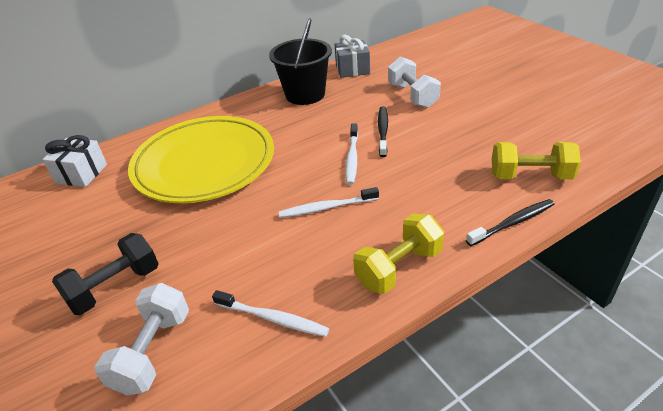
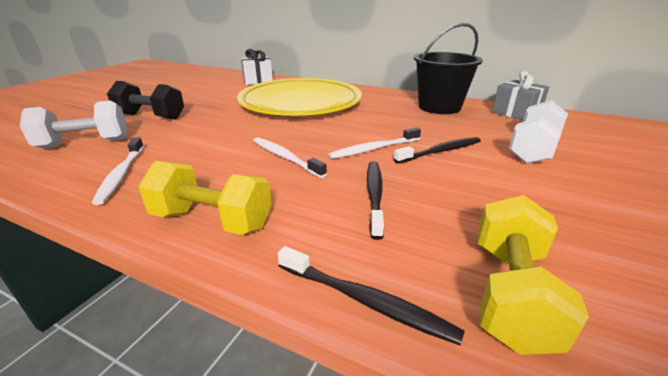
camera: 55 degrees right, 10 degrees down
yellow dumbbell [492,142,581,179] -> yellow dumbbell turned 45 degrees clockwise [478,195,589,355]
none -> black toothbrush [367,161,384,240]

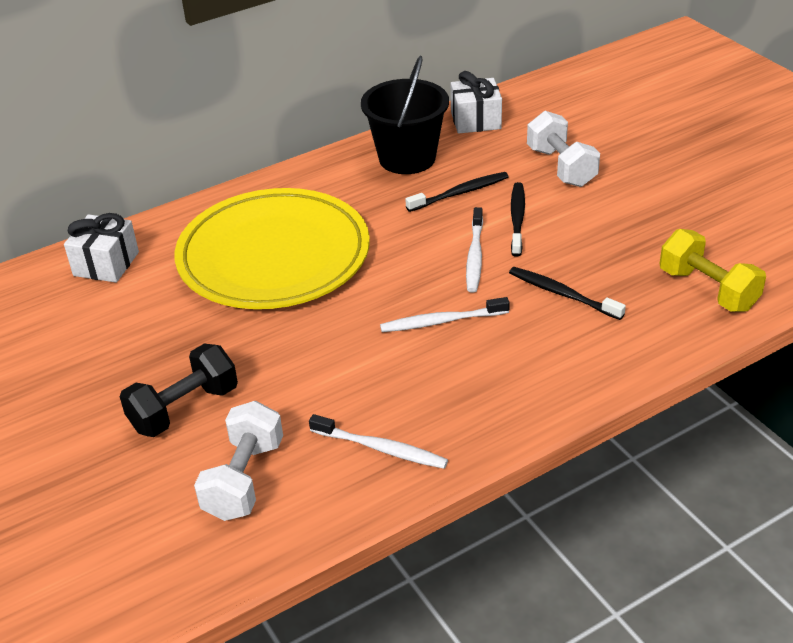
camera: 55 degrees left, 10 degrees up
yellow dumbbell [138,161,272,235] -> none
black toothbrush [278,246,465,345] -> black toothbrush moved to [405,172,509,212]
grey gift [492,71,549,120] -> white gift [451,71,502,134]

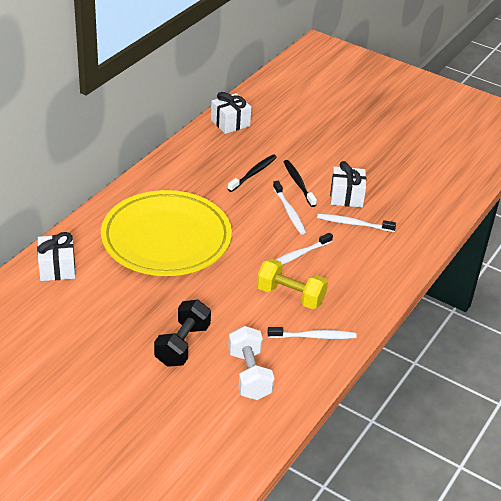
camera: 30 degrees left, 0 degrees up
black bucket [361,56,449,174] -> none
black toothbrush [509,267,626,320] -> white toothbrush [317,214,396,232]
white dumbbell [527,111,600,187] -> none
yellow dumbbell [659,229,766,312] -> yellow dumbbell moved to [257,259,328,309]
none -> white gift [330,161,366,207]

